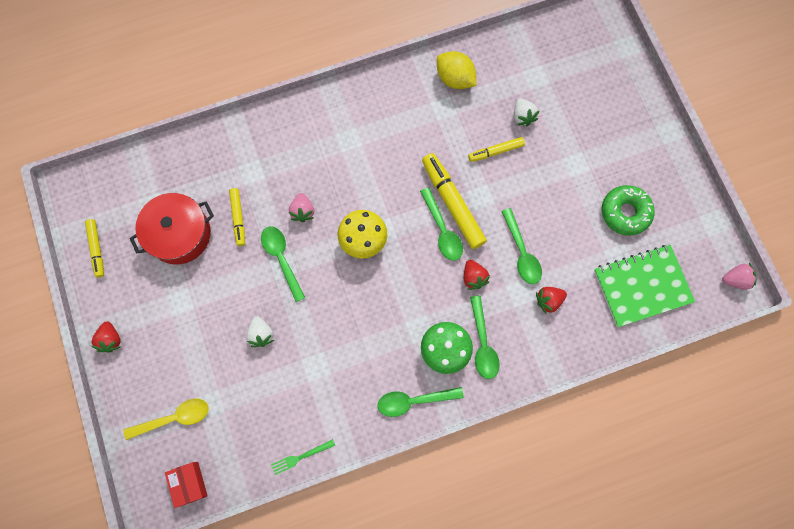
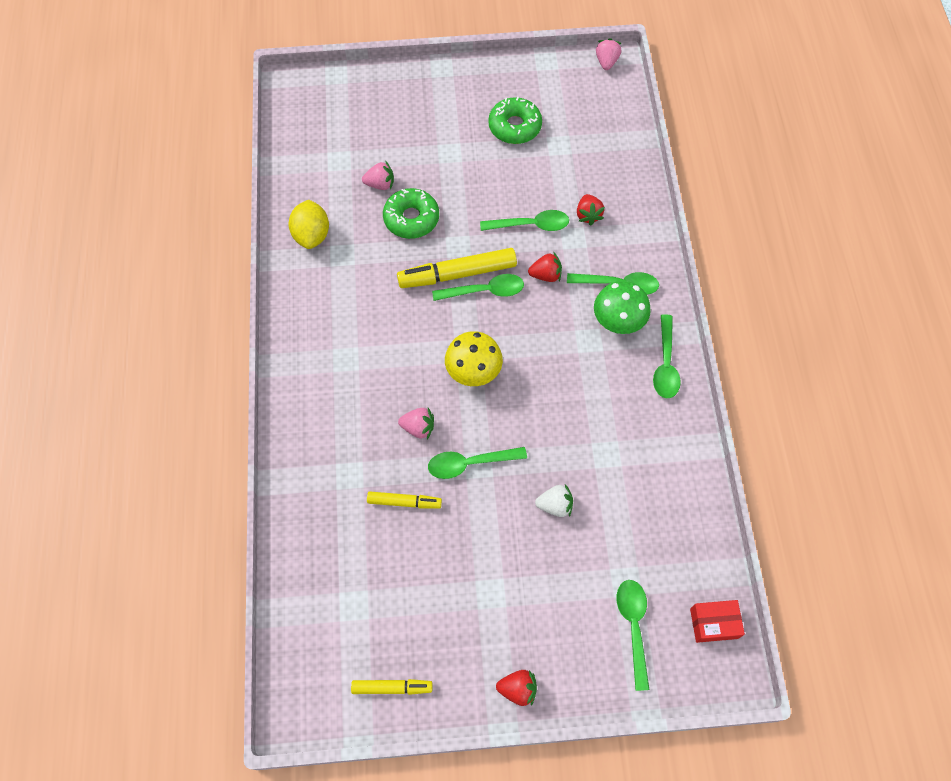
camera: 75 degrees left, 10 degrees down
yellow spoon [123,399,209,440] -> green spoon [617,580,649,691]
red pot [130,193,214,264] -> none
green fork [271,439,335,475] -> none
yellow lemon [437,51,477,89] -> yellow lemon turned 60 degrees counterclockwise [288,200,329,249]
yellow marker [468,137,525,162] -> green donut [383,188,439,239]
white strawberry [514,99,540,126] -> pink strawberry [362,161,394,190]
green notebook [594,245,695,327] -> none

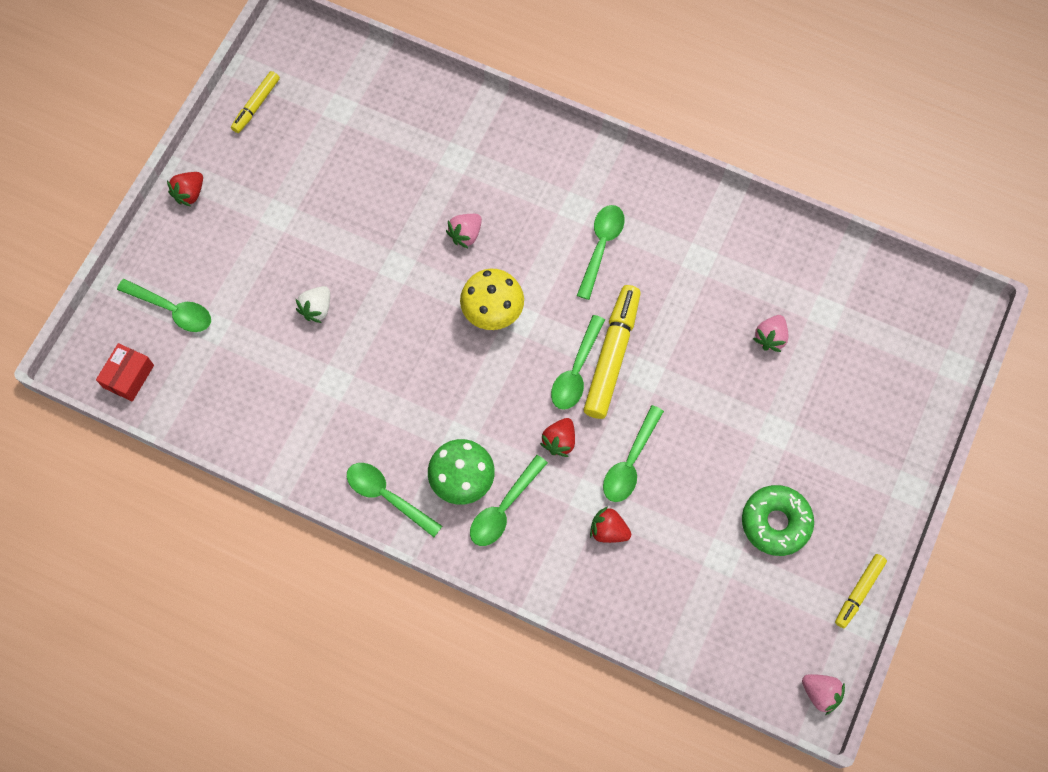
camera: 120 degrees right, 5 degrees up
yellow lemon [288,200,329,249] -> none
yellow marker [367,491,442,509] -> yellow marker moved to [835,554,887,628]
green donut [383,188,439,239] -> none
green spoon [428,447,527,479] -> green spoon moved to [577,205,625,300]

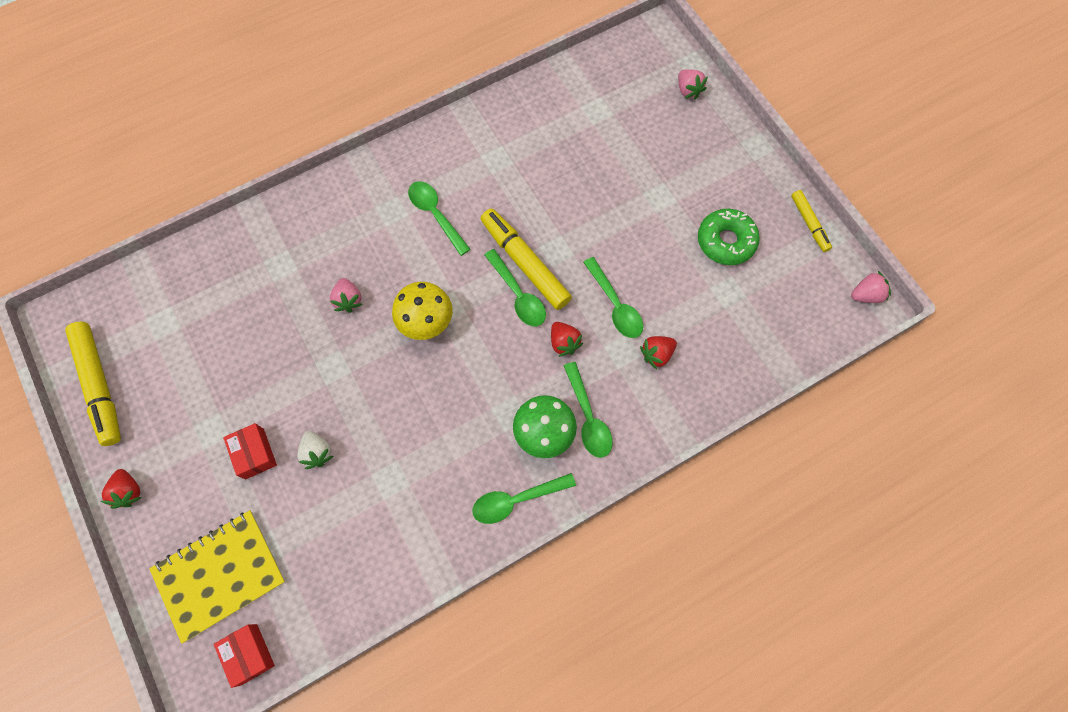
camera: 55 degrees left, 0 degrees up
green spoon [117,279,211,332] -> yellow notebook [149,510,286,644]
yellow marker [231,71,280,133] -> yellow marker [65,322,121,446], size x1.79
pink strawberry [753,315,789,352] -> pink strawberry moved to [678,69,708,99]
none -> red box [223,423,277,480]

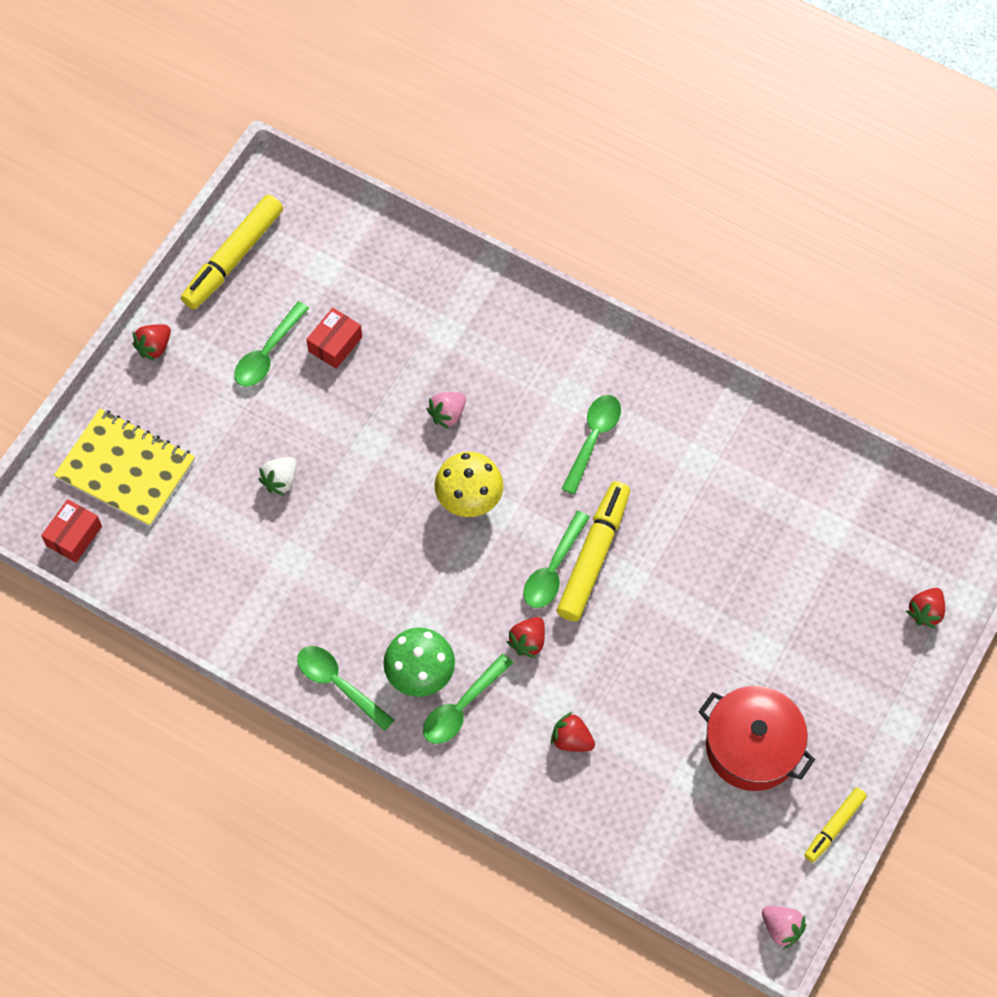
camera: 60 degrees right, 5 degrees down
red box [223,423,277,480] -> red box moved to [306,308,362,369]
green spoon [583,257,643,338] -> green spoon moved to [234,301,309,387]
pink strawberry [678,69,708,99] -> red strawberry [906,588,945,628]
green donut [698,209,760,265] -> red pot [699,686,815,791]

